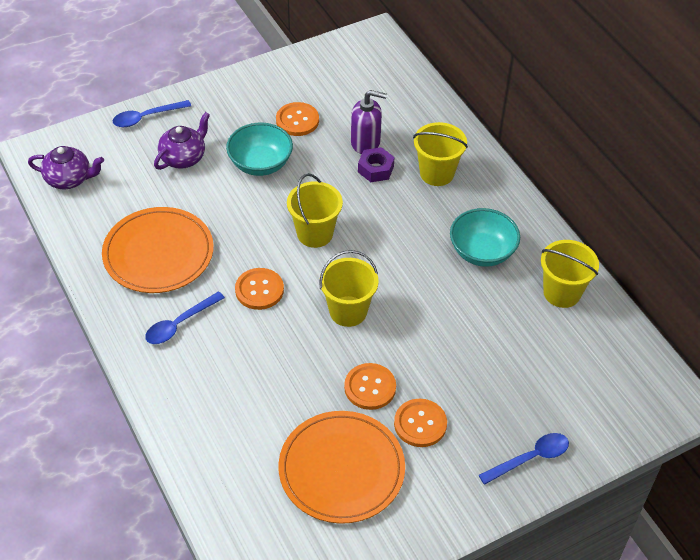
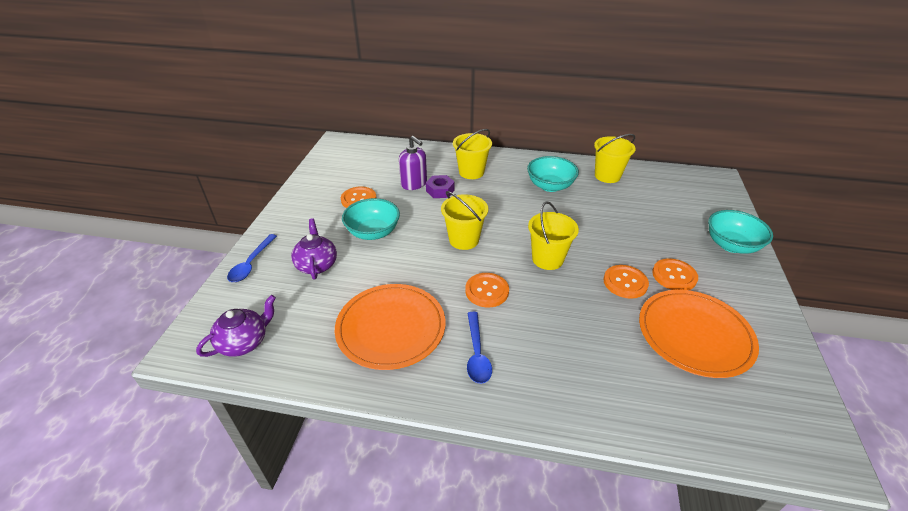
camera: 50 degrees left, 10 degrees down
purple soap dispenser [351,90,387,154] -> purple soap dispenser turned 90 degrees clockwise [399,136,427,190]
blue spoon [479,433,569,485] -> turquoise bowl [708,210,773,254]

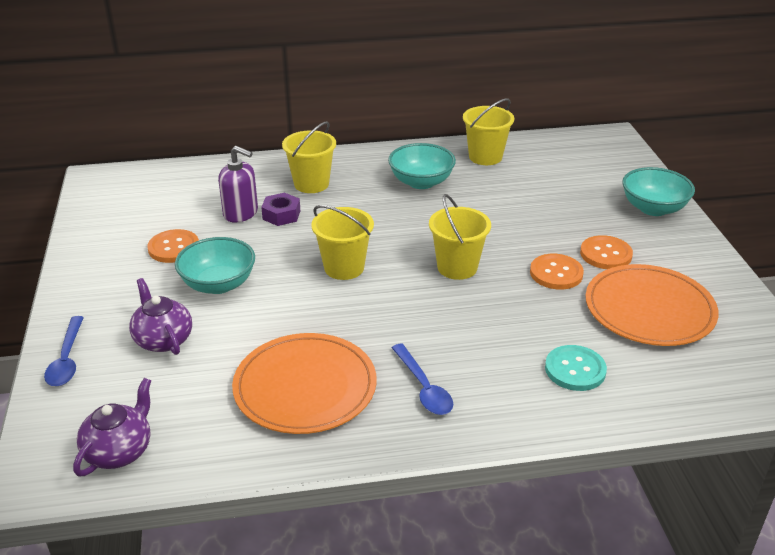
camera: 20 degrees left, 5 degrees down
orange button [465,273,509,307] -> none
none -> turquoise button [545,345,607,391]

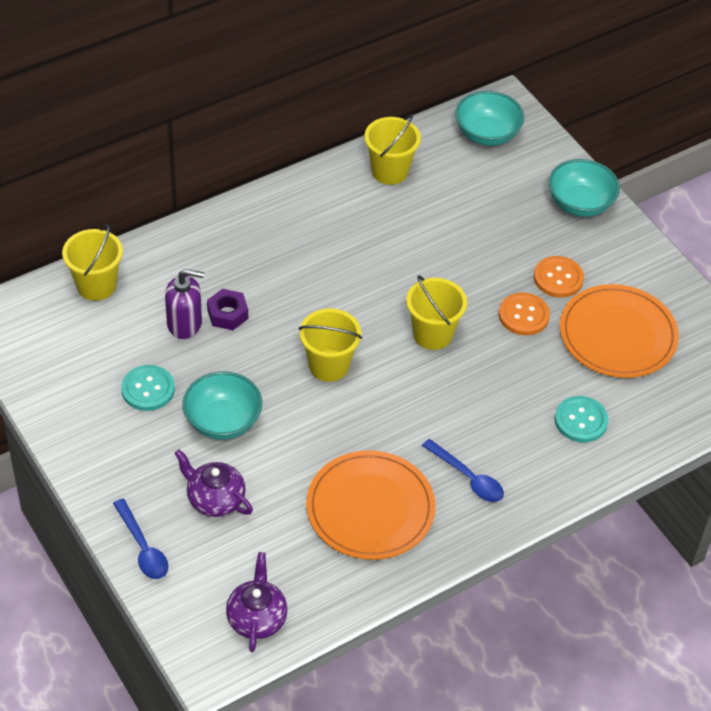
camera: 25 degrees left, 15 degrees up
orange button [147,229,199,263] -> turquoise button [121,365,175,411]
yellow bucket [282,121,336,193] -> yellow bucket moved to [62,224,123,301]
turquoise bowl [388,143,456,189] -> turquoise bowl moved to [455,91,524,146]

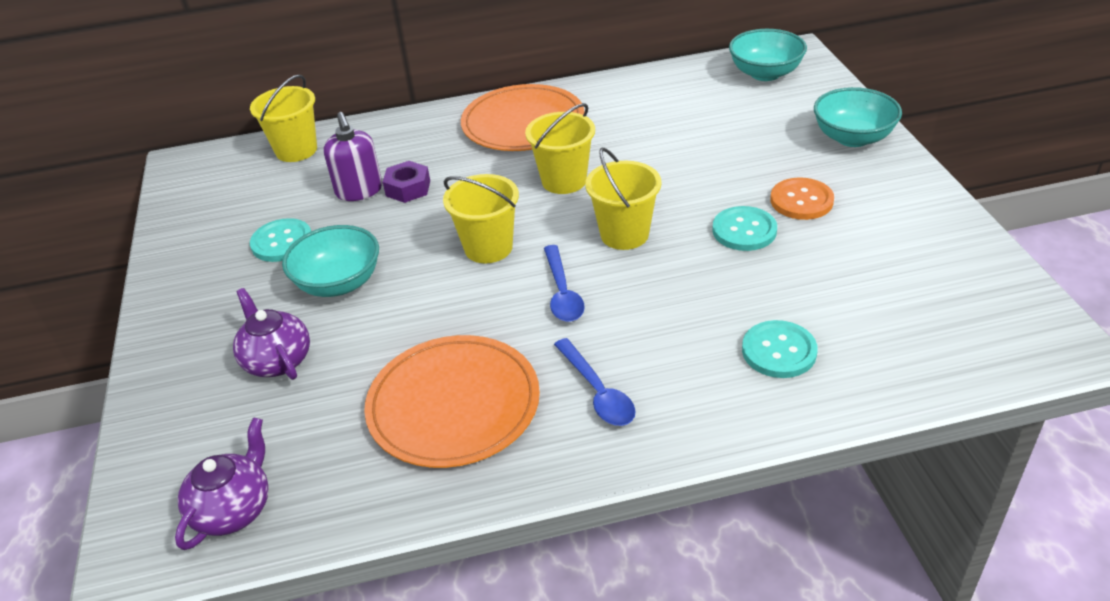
camera: 25 degrees right, 10 degrees down
blue spoon [113,499,168,579] -> blue spoon moved to [544,245,585,322]
purple soap dispenser [165,269,204,339] -> purple soap dispenser turned 45 degrees clockwise [324,112,382,201]
yellow bucket [364,114,421,185] -> yellow bucket moved to [525,103,595,194]
orange button [499,292,550,335] -> turquoise button [712,206,777,251]
orange plate [560,284,679,378] -> orange plate moved to [461,84,585,151]

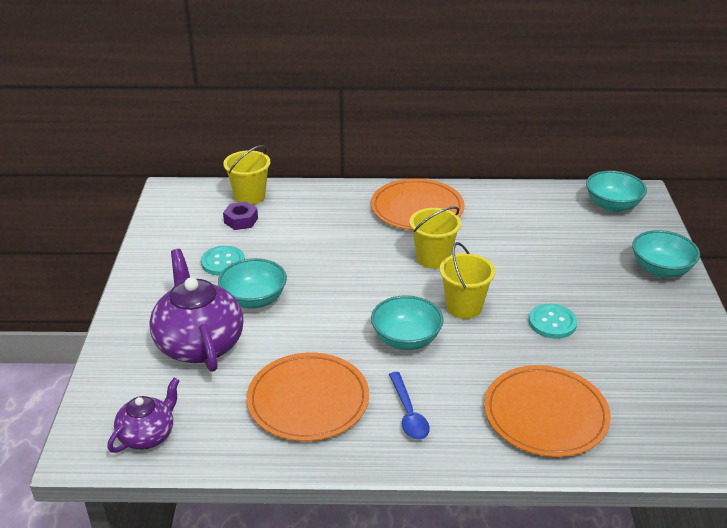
camera: 10 degrees right, 5 degrees down
purple teapot [233,288,310,380] -> purple teapot [149,249,244,372], size x1.77
purple soap dispenser [324,112,382,201] -> none
purple nut [383,161,430,203] -> purple nut moved to [223,201,258,230]
yellow bucket [443,174,519,263] -> none
blue spoon [544,245,585,322] -> turquoise bowl [371,295,444,350]
turquoise button [742,320,818,378] -> orange plate [484,365,611,457]
orange button [770,178,834,220] -> none

